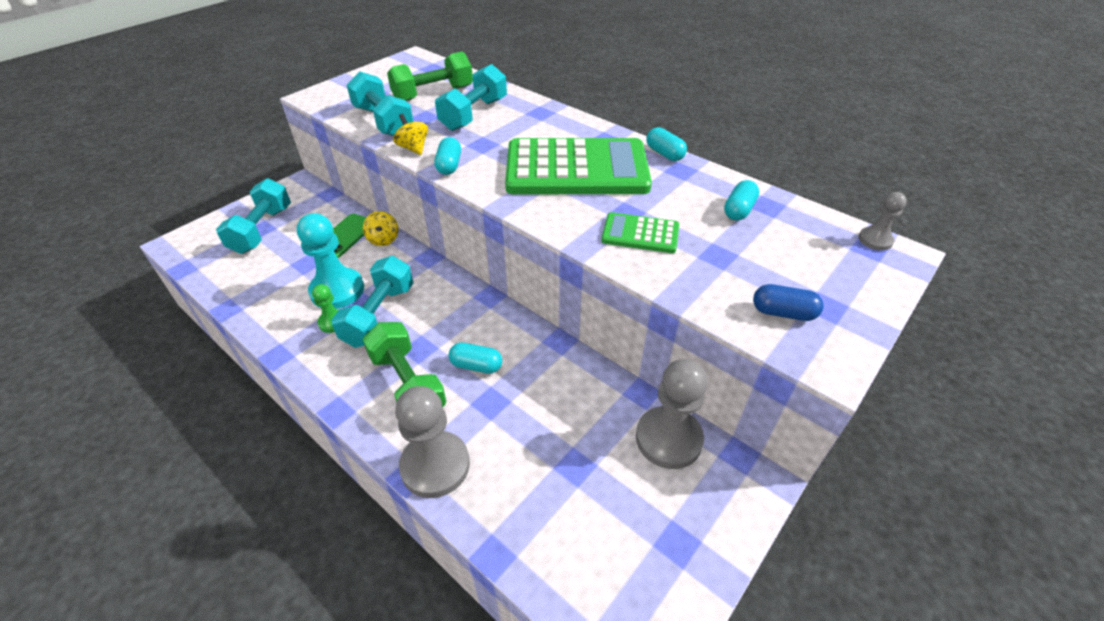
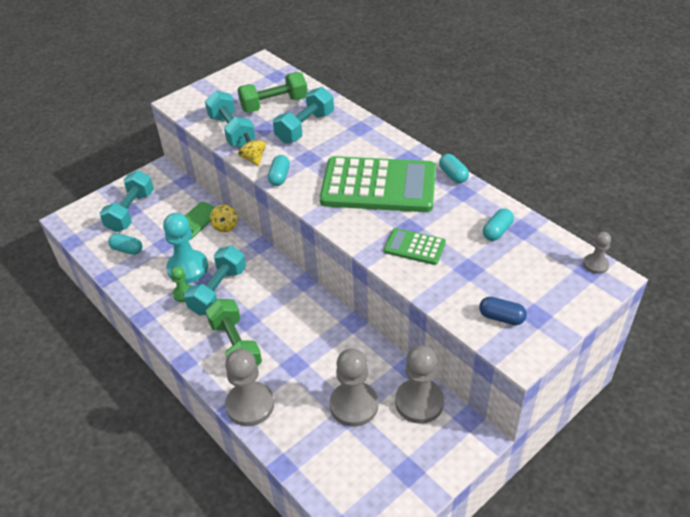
camera: 10 degrees right, 0 degrees up
turquoise capsule [449,343,502,374] -> turquoise capsule moved to [108,233,142,255]
none -> grey pawn [330,349,378,427]

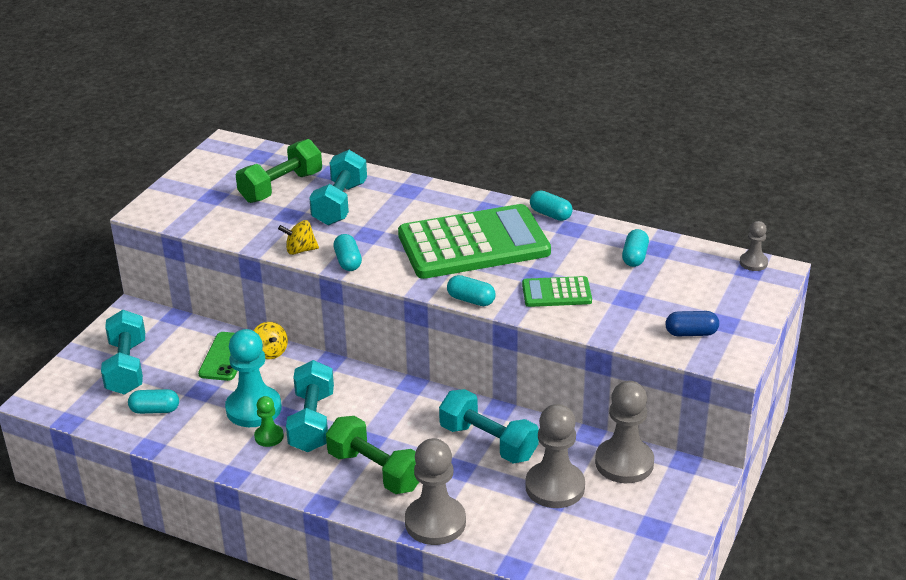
camera: 25 degrees left, 10 degrees down
turquoise dumbbell [205,91,255,147] -> turquoise dumbbell moved to [439,389,539,464]
yellow spinning top [238,133,266,166] -> yellow spinning top turned 45 degrees counterclockwise [278,220,319,255]
none -> turquoise capsule [447,275,495,306]

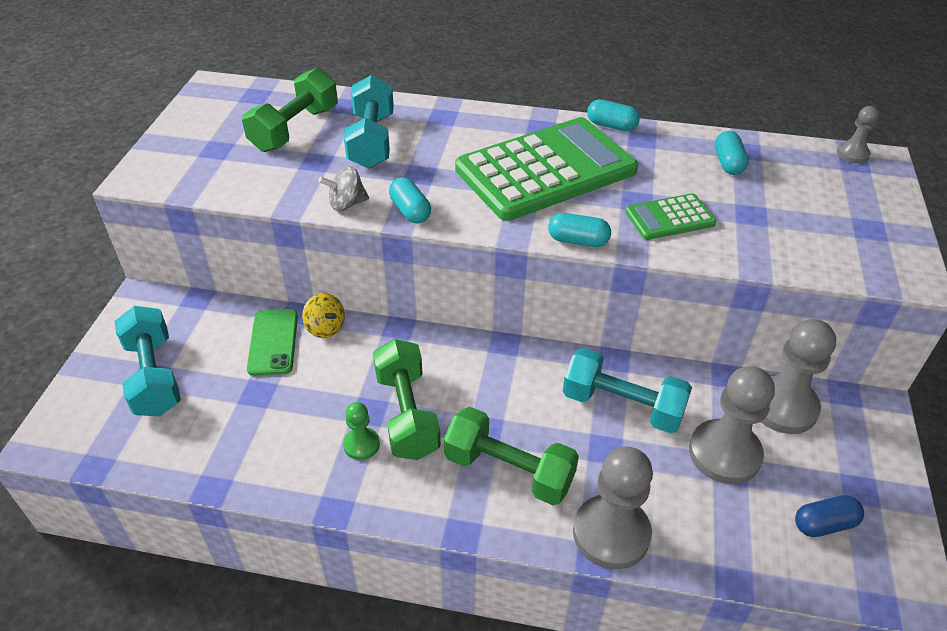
camera: 15 degrees left, 10 degrees up
turquoise capsule [128,389,179,414] -> none
turquoise pawn [225,329,282,427] -> none
yellow spinning top [278,220,319,255] -> grey spinning top [319,166,369,211]
turquoise dumbbell [286,360,334,452] -> green dumbbell [373,339,441,460]
blue capsule [666,311,719,336] -> blue capsule moved to [795,495,864,537]

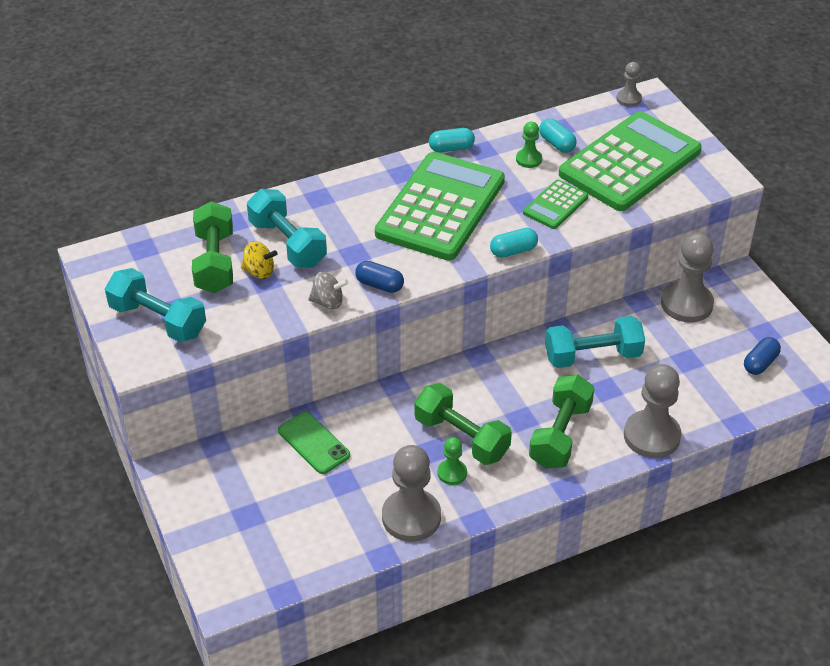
camera: 35 degrees left, 0 degrees up
turquoise dumbbell [114,306,181,416] -> turquoise dumbbell moved to [105,268,206,342]
yellow spinning top [302,293,345,338] -> yellow spinning top moved to [241,241,278,279]
grey spinning top [319,166,369,211] -> grey spinning top turned 120 degrees counterclockwise [308,272,348,310]
turquoise capsule [389,177,431,223] -> blue capsule [355,261,404,293]
green dumbbell [444,407,579,505] -> green dumbbell turned 60 degrees counterclockwise [529,374,594,469]
grey pawn [689,366,775,484] -> grey pawn moved to [382,445,441,542]
none -> green pawn [516,122,542,168]
none -> green calculator [559,111,702,211]

